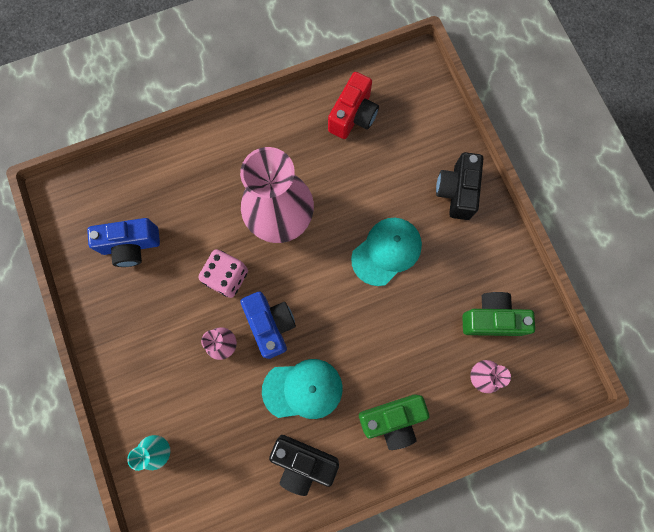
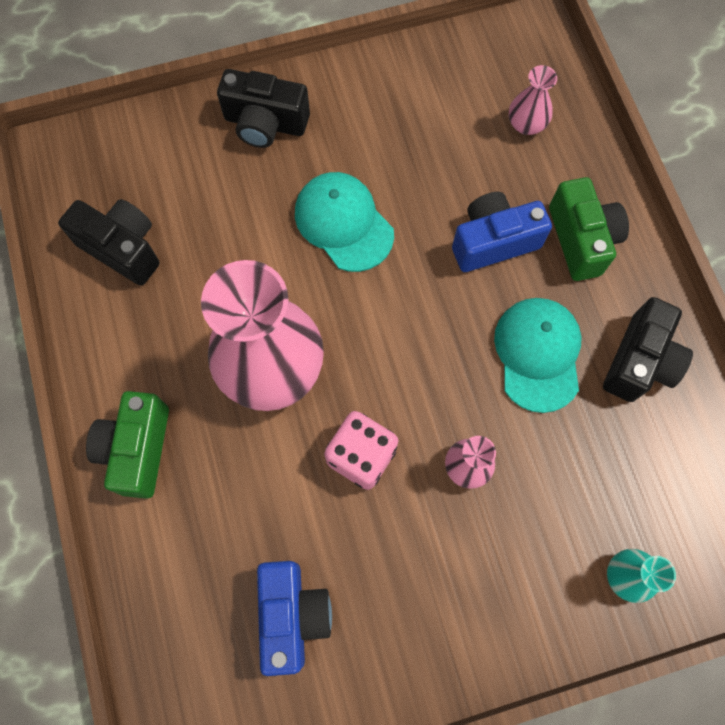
camera: 85 degrees left, 5 degrees down
blue camera [240,291,296,359] -> blue camera moved to [452,192,552,272]
red camera [328,72,379,139] -> black camera [58,199,159,286]
green camera [462,292,535,336] -> green camera moved to [86,391,169,499]

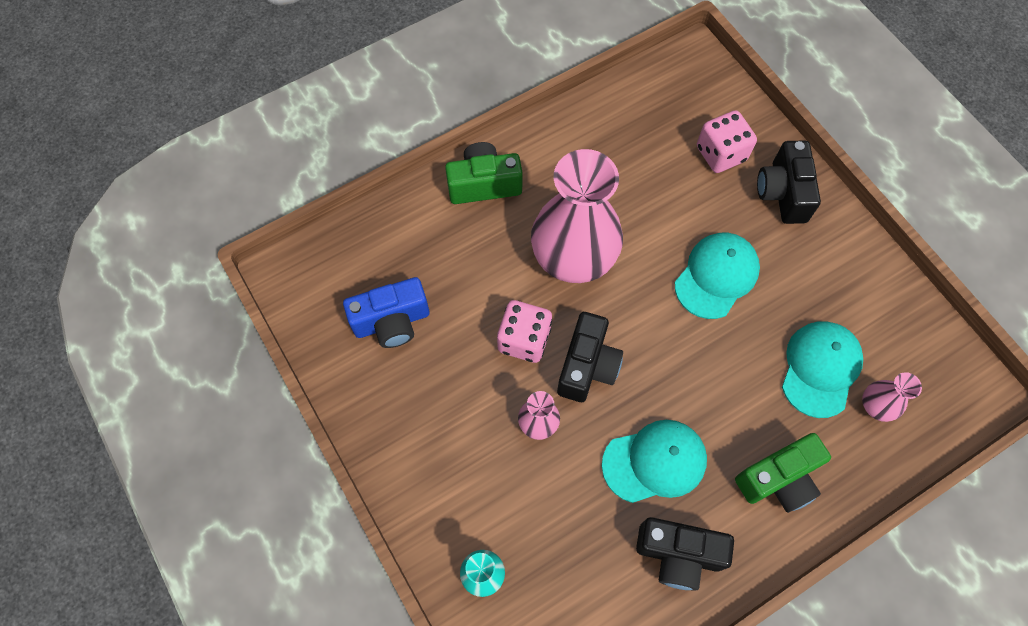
camera: 75 degrees right, 5 degrees down
black camera [58,199,159,286] -> black camera moved to [557,312,623,402]
blue camera [452,192,552,272] -> none
none -> pink dice [697,110,757,173]
none -> turquoise cap [782,322,863,418]

